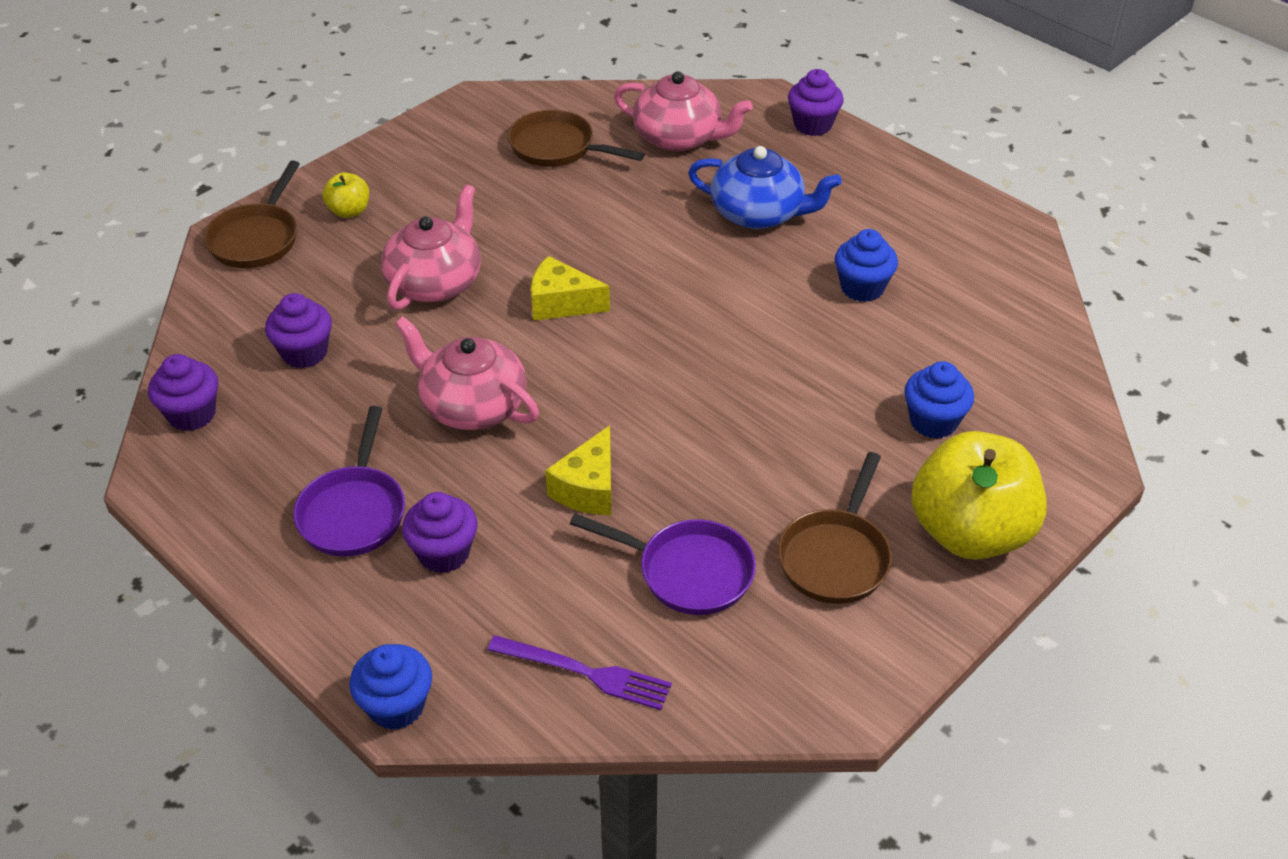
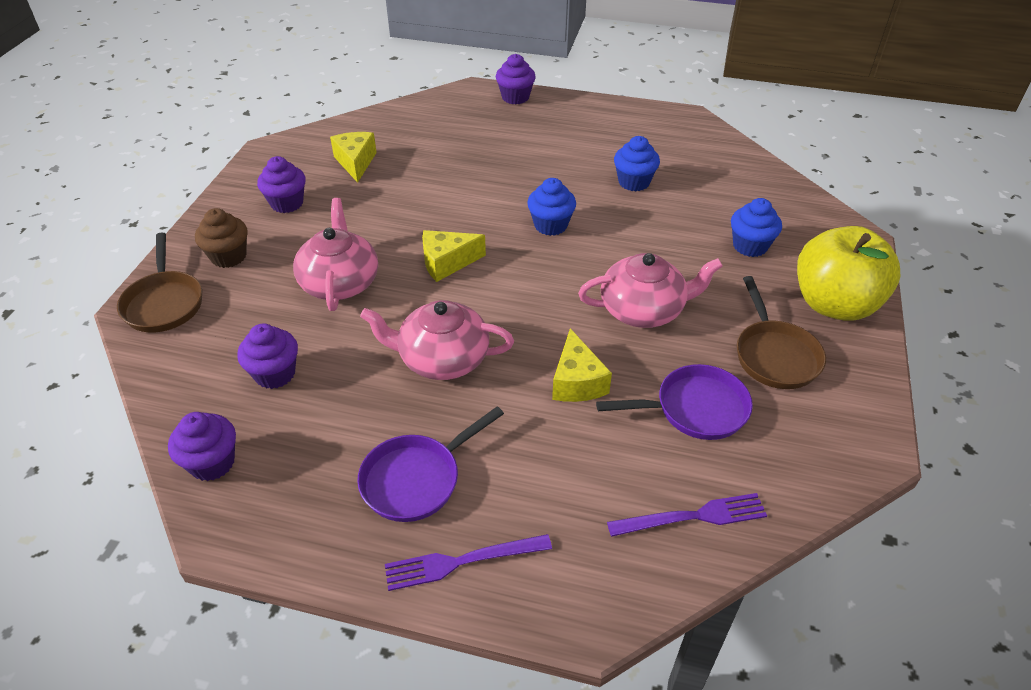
camera: 30 degrees left, 0 degrees up
purple pan [293,406,405,557] -> purple pan turned 75 degrees clockwise [357,406,504,522]
yellow apple [323,172,369,218] -> brown cupcake [195,208,248,268]
blue cupcake [349,644,432,730] -> blue cupcake moved to [527,178,576,236]
purple cupcake [402,492,477,573] -> purple cupcake moved to [257,156,306,213]
brown pan [508,110,645,167] -> yellow cheese [330,132,377,183]
pink teapot [614,71,753,151] -> pink teapot moved to [578,253,723,328]
blue teapot [688,146,842,229] -> none
none -> purple fork [385,534,552,591]

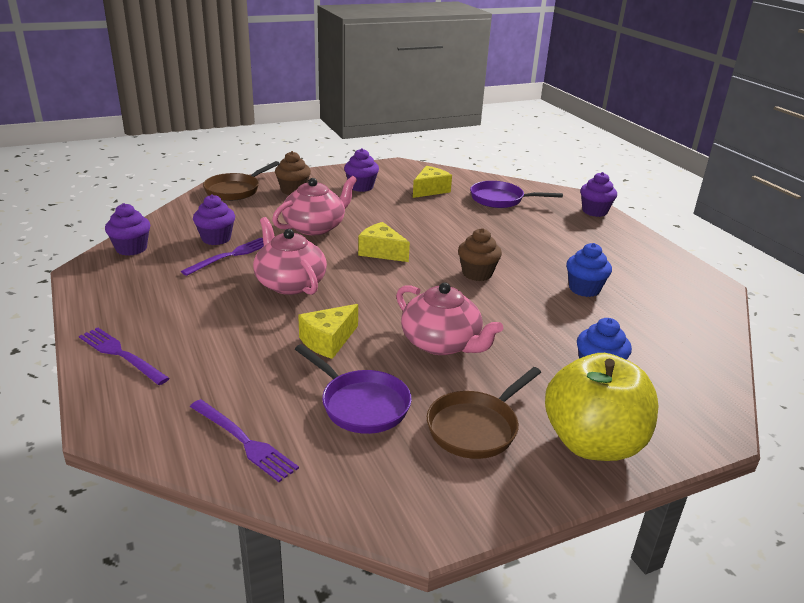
camera: 50 degrees right, 15 degrees down
purple pan [357,406,504,522] -> purple pan moved to [470,181,563,208]
blue cupcake [527,178,576,236] -> brown cupcake [458,228,502,281]
none -> purple fork [181,237,264,276]

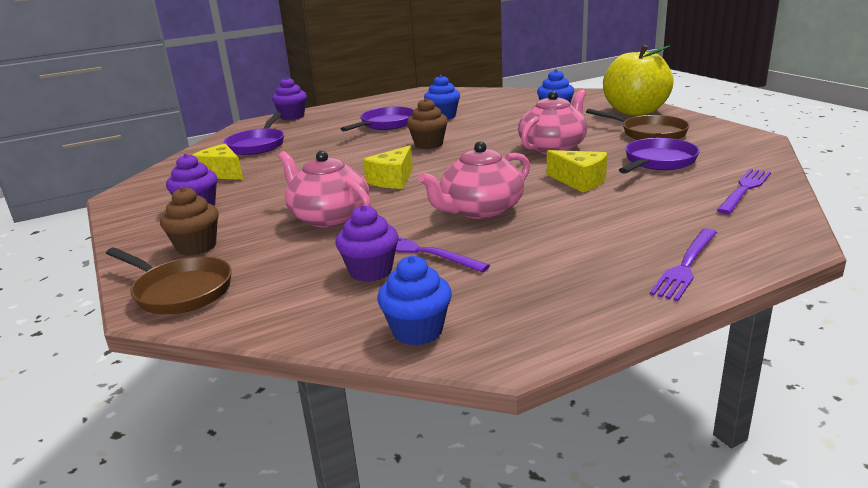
camera: 90 degrees left, 5 degrees down
purple cupcake [105,203,150,256] -> blue cupcake [377,256,452,346]
none -> purple pan [341,106,414,131]

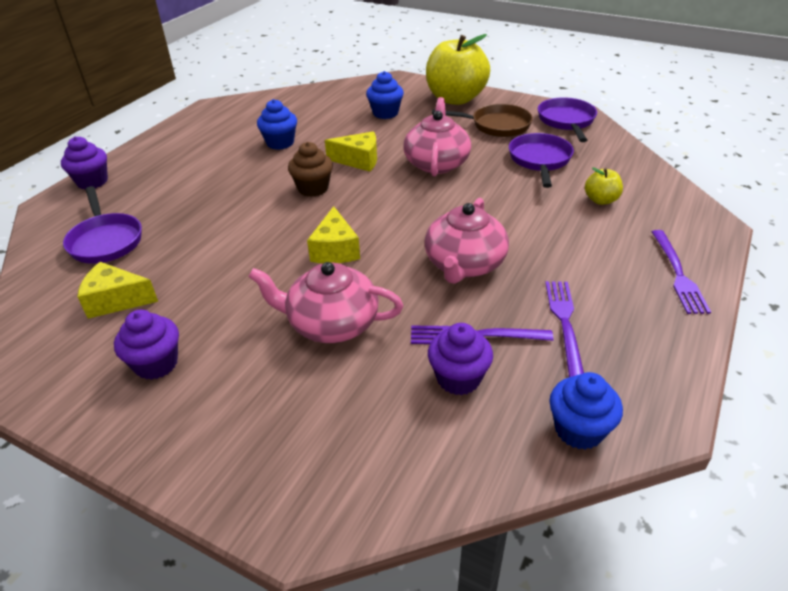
camera: 35 degrees left, 15 degrees up
brown pan [106,247,232,314] -> none
brown cupcake [160,187,219,256] -> none
purple pan [341,106,414,131] -> purple pan moved to [538,97,597,142]
yellow cheese [547,150,607,193] -> yellow cheese moved to [325,131,377,172]
purple fork [717,169,771,214] -> purple fork moved to [545,281,584,377]
none -> yellow apple [585,167,623,205]

